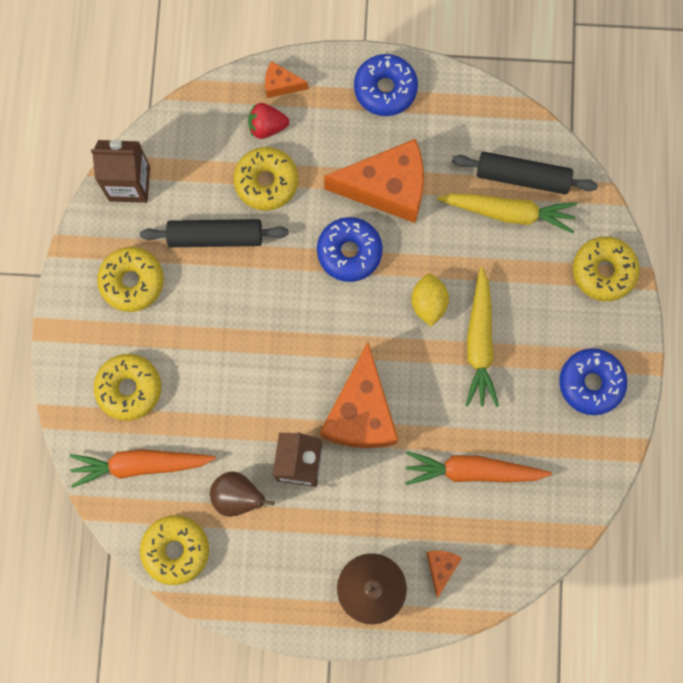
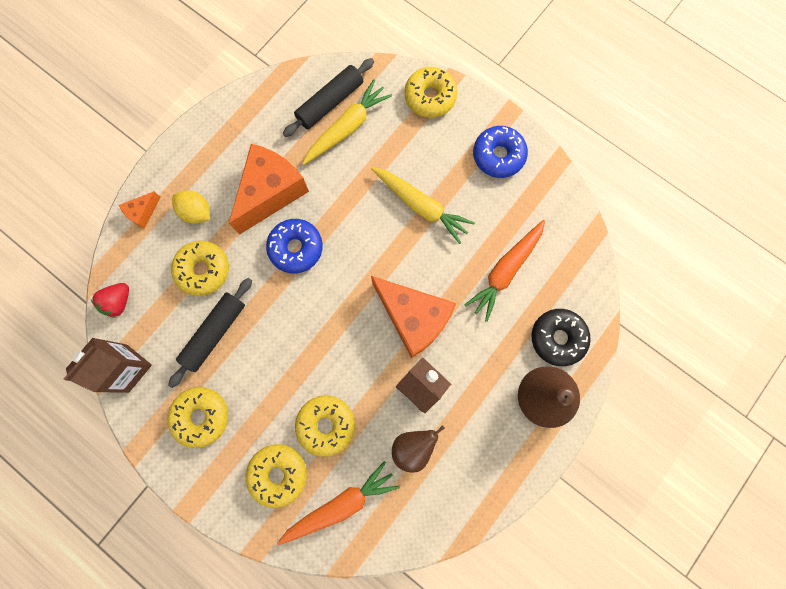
camera: 55 degrees left, 0 degrees up
orange carrot [70,449,216,488] -> orange carrot turned 150 degrees counterclockwise [277,461,400,545]
yellow donut [140,515,209,585] -> yellow donut moved to [295,395,355,457]
red strawberry [248,103,289,139] -> red strawberry moved to [91,283,129,318]
blue donut [354,54,418,116] -> none
yellow lemon [411,274,449,327] -> yellow lemon moved to [172,190,210,224]
orange cheese [426,551,462,598] -> black donut [531,309,591,366]

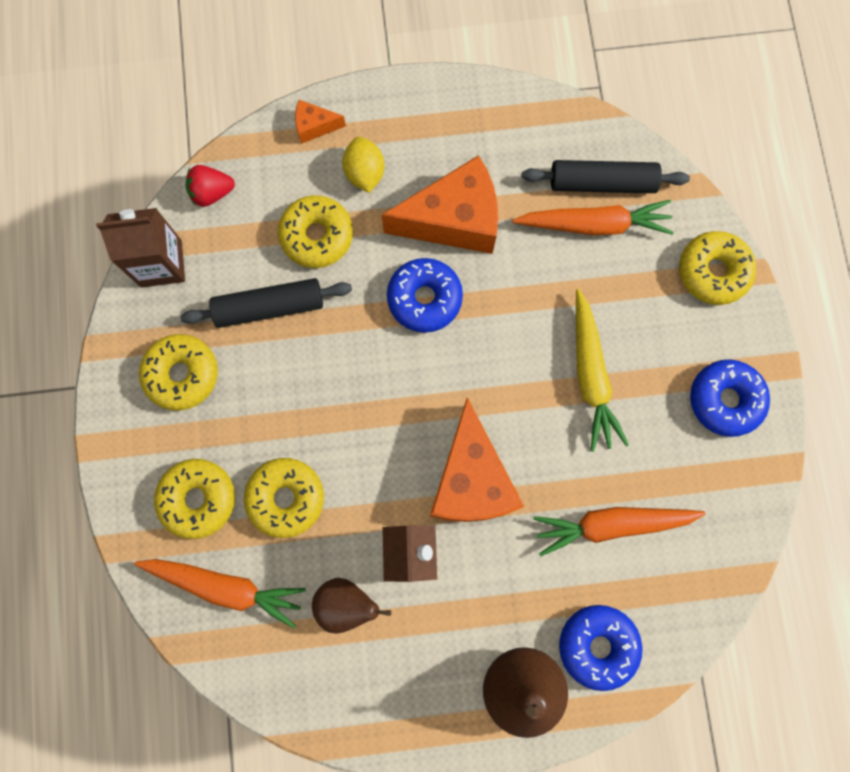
camera: 45 degrees right, 0 degrees up
yellow carrot [302,79,392,165] -> orange carrot [512,200,674,235]
black donut [531,309,591,366] -> blue donut [559,605,642,691]

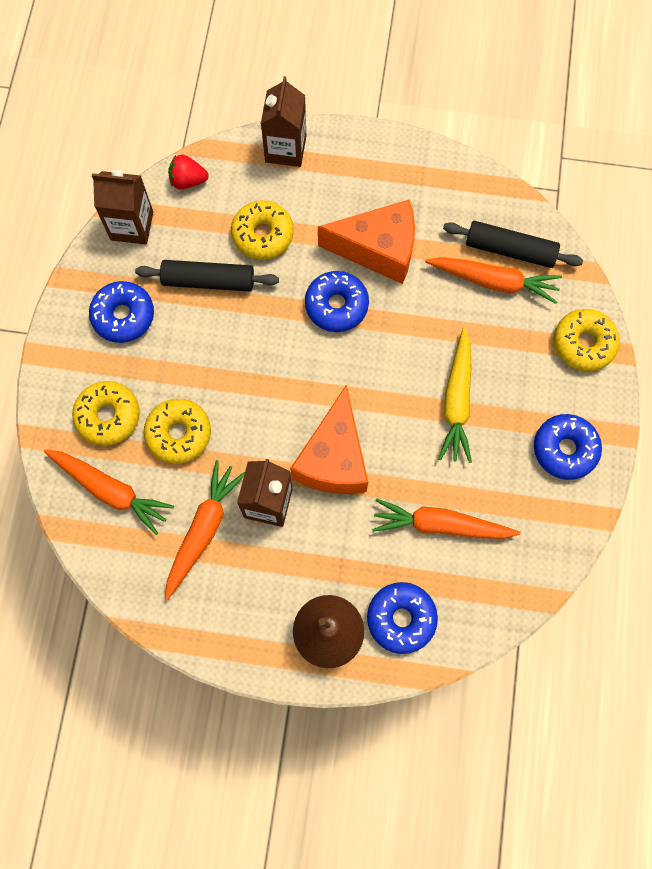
camera: 15 degrees right, 5 degrees down
yellow donut [139,334,218,411] -> blue donut [89,281,154,343]
orange cheese [295,100,346,144] -> brown carton [261,76,306,167]
brown pear [312,578,392,634] -> orange carrot [165,460,245,600]
yellow lemon [342,137,385,193] -> none

